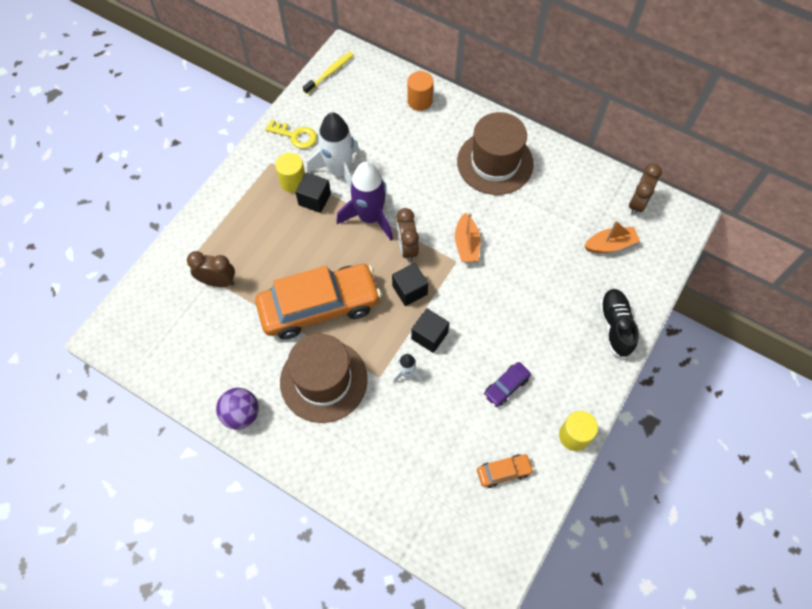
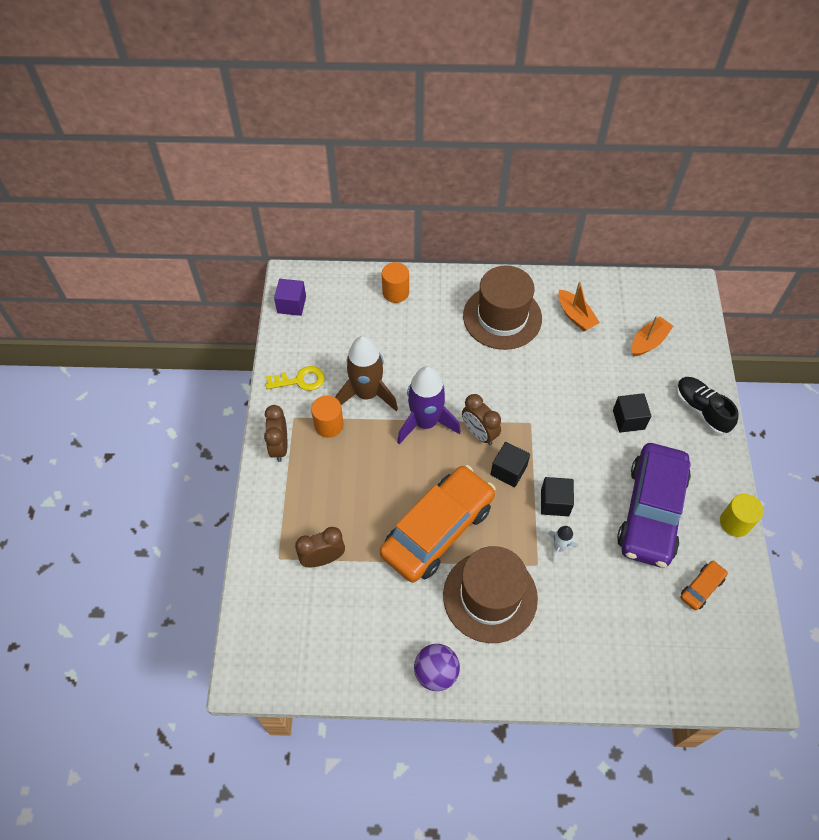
camera: 30 degrees left, 5 degrees down
yellow cylinder [275,153,305,193] -> orange cylinder [311,395,344,438]
black cube [295,172,331,213] -> black cube moved to [613,393,651,433]
yellow toothbrush [303,52,354,94] -> purple cube [274,279,306,316]
white rocket [307,112,359,191] -> brown rocket [335,336,398,411]
orange boat [455,213,481,262] -> orange boat moved to [558,281,600,331]
purple car [484,362,531,407] -> purple car [617,443,691,568], size x2.42
brown clock [629,164,662,216] -> brown clock moved to [264,405,287,462]

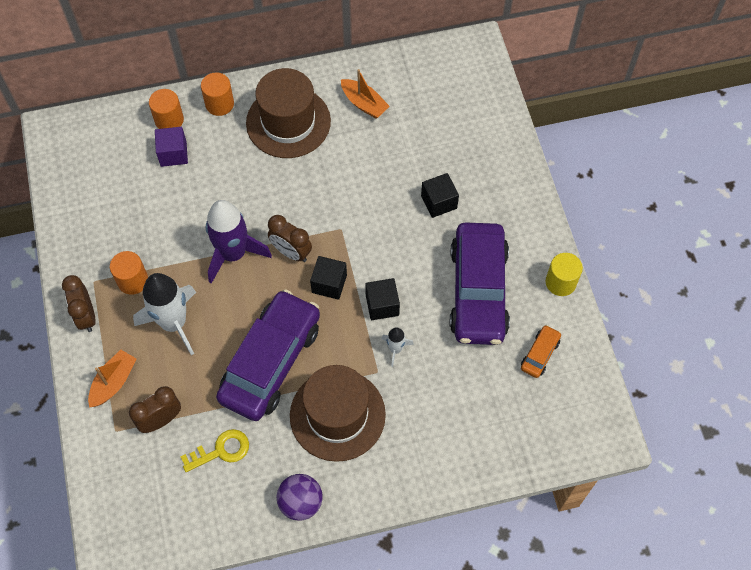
camera: 15 degrees left, 5 degrees up
yellow key [266,366,325,391] -> yellow key moved to [180,429,249,472]
purple cube [274,279,306,316] -> purple cube moved to [155,127,188,167]
brown rocket [335,336,398,411] -> none
orange car [380,465,496,583] -> purple car [216,289,320,421]
orange boat [632,316,673,357] -> orange boat moved to [88,349,136,408]
black shoe [676,377,739,435] -> none
none -> white rocket [133,273,196,355]
none -> orange cylinder [201,72,234,116]

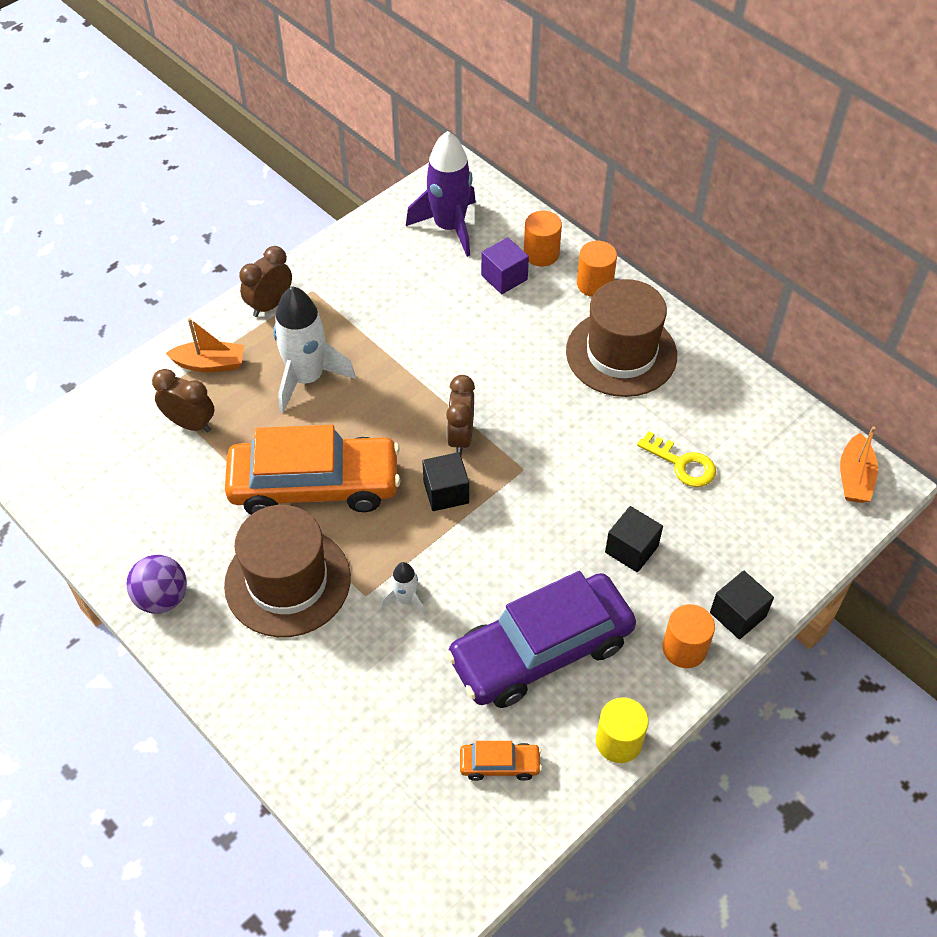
camera: 60 degrees right, 10 degrees down
orange cylinder [110,251,148,295] -> orange cylinder moved to [662,604,715,668]
yellow key [180,429,249,472] -> yellow key moved to [637,431,716,487]
purple rocket [206,200,272,284] -> purple rocket moved to [406,131,476,257]
purple car [216,289,320,421] -> orange car [225,425,401,515]
orange boat [341,69,390,119] -> orange boat moved to [840,426,878,503]
black cube [365,278,400,321] -> black cube moved to [710,570,774,639]

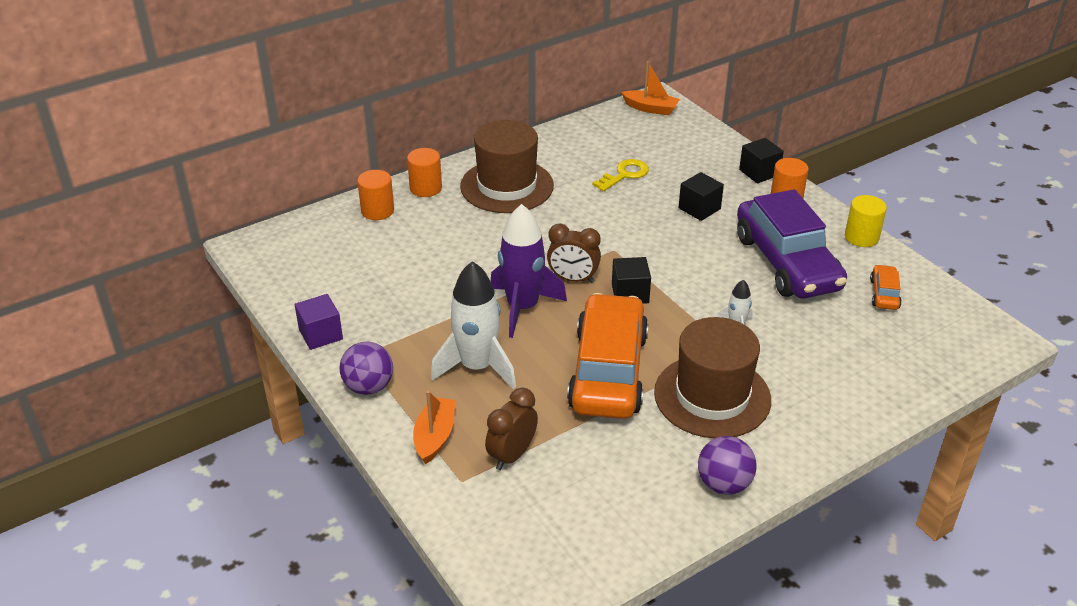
camera: 80 degrees left, 15 degrees down
brown clock [239,246,292,317] -> purple ball [339,341,393,395]
purple rocket [406,131,476,257] -> purple rocket moved to [490,204,567,338]
purple cube [481,237,529,294] -> purple cube moved to [295,294,343,350]

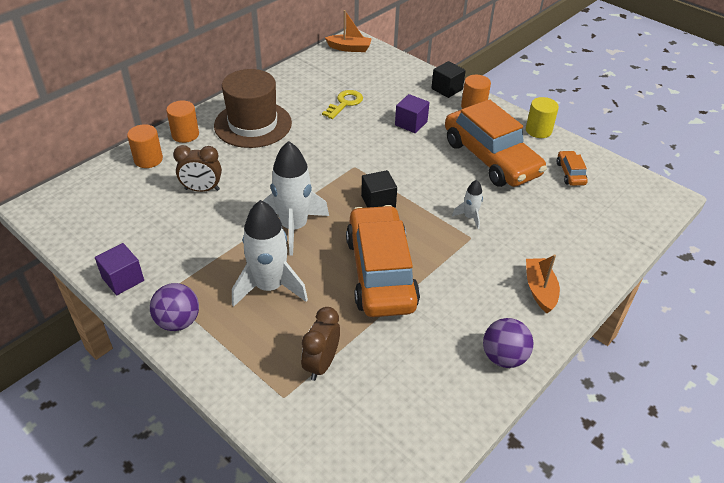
camera: 15 degrees left, 5 degrees up
orange boat [413,391,455,464] -> orange boat moved to [526,254,560,313]
purple rocket [490,204,567,338] -> white rocket [263,141,329,255]
brown clock [547,223,601,283] -> brown clock moved to [173,145,222,192]
brown hat [654,317,771,439] -> none
black cube [678,172,724,221] -> purple cube [395,94,430,133]
purple car [737,189,847,298] -> orange car [445,99,547,187]

